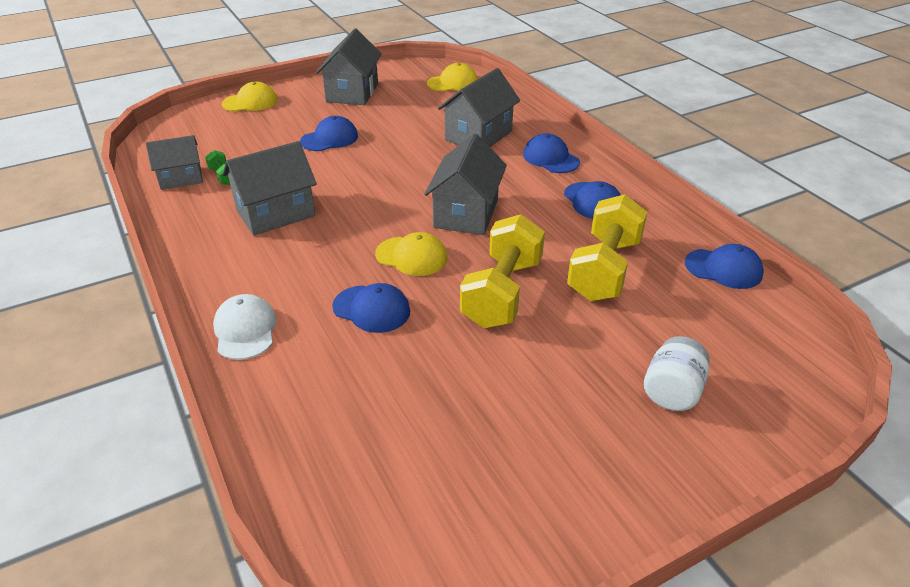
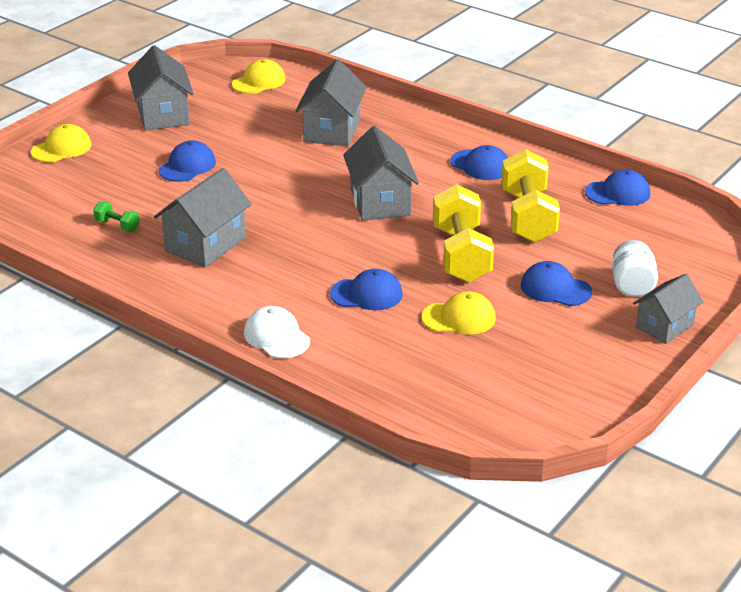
camera: 25 degrees left, 5 degrees down
grey house [146,135,203,190] -> grey house moved to [633,274,703,344]
yellow cap [375,232,447,276] -> yellow cap moved to [422,291,496,335]
blue cap [523,133,580,173] -> blue cap moved to [521,261,592,306]

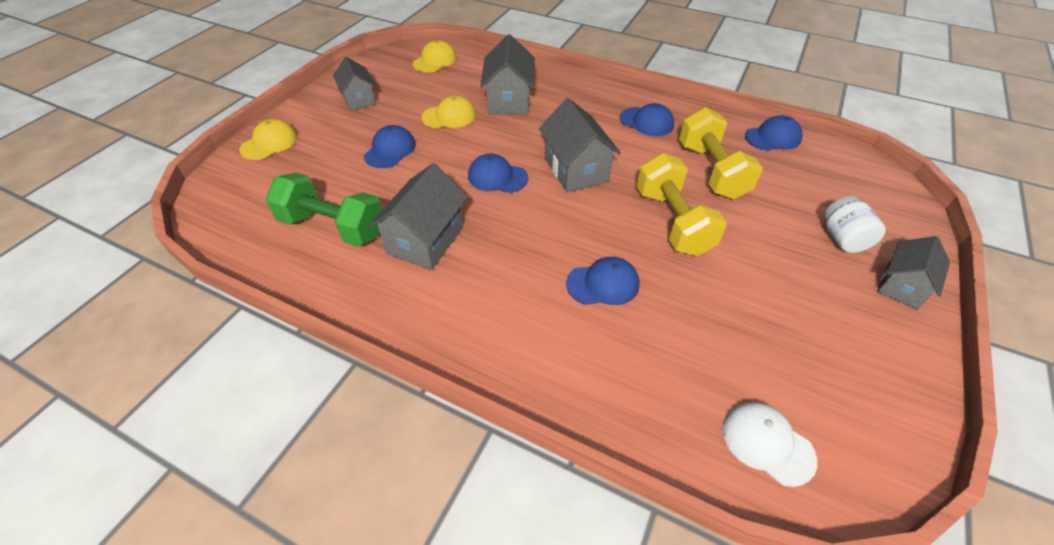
camera: 10 degrees left, 15 degrees up
green dumbbell [93,201,140,232] -> green dumbbell [265,173,382,247], size x2.32
grey house [128,45,194,130] -> grey house [333,57,376,111], size x0.67
white cap [244,306,310,358] -> white cap moved to [722,402,817,487]
yellow cap [422,291,496,335] -> yellow cap moved to [422,95,476,128]
blue cap [521,261,592,306] -> blue cap moved to [468,154,528,193]

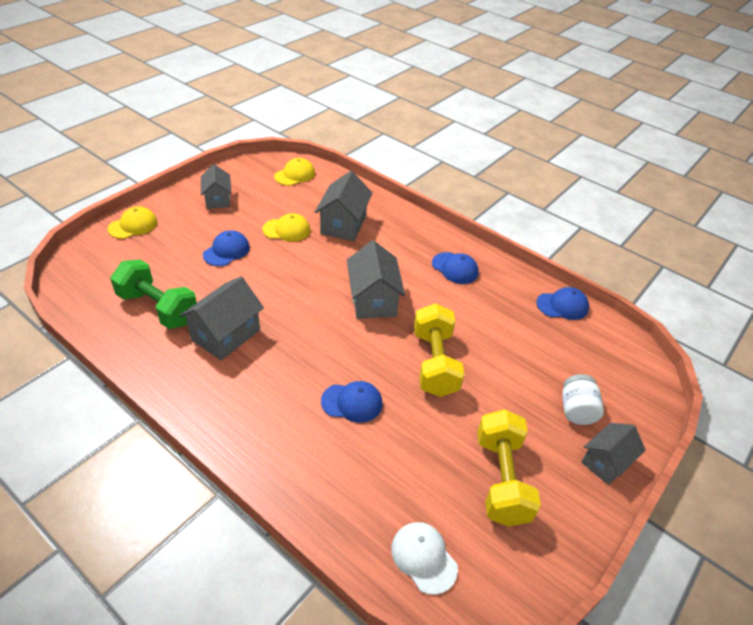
camera: 10 degrees right, 5 degrees down
blue cap [468,154,528,193] -> none
yellow dumbbell [679,107,763,199] -> yellow dumbbell moved to [477,409,541,527]

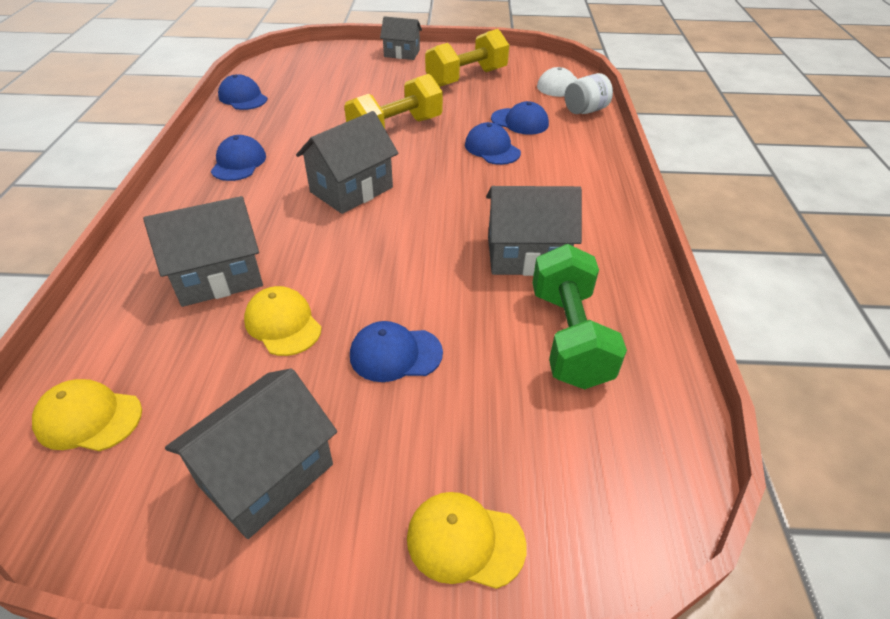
camera: 125 degrees left, 0 degrees up
grey house [201,164,231,209] -> grey house [165,368,337,539], size x1.50
white jar [562,374,604,425] -> white jar moved to [565,73,613,114]
none -> blue cap [491,101,549,135]

